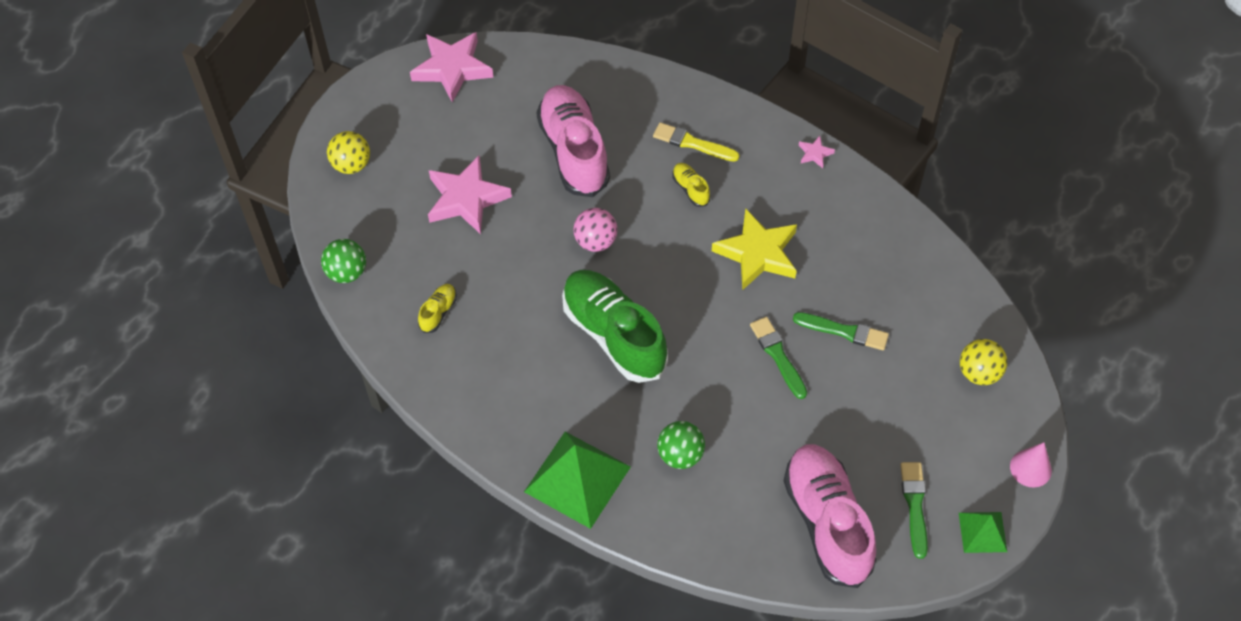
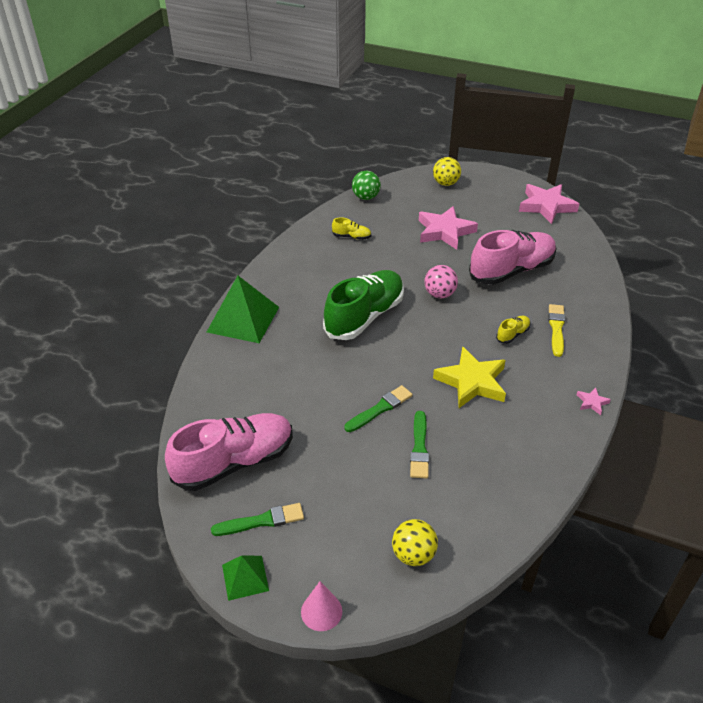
camera: 75 degrees right, 15 degrees down
green ball [657,421,705,469] -> none

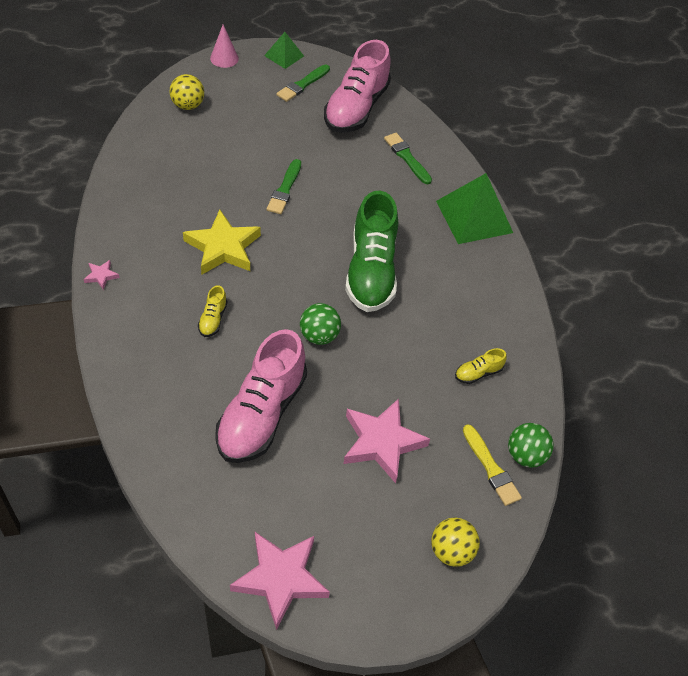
camera: 140 degrees right, 10 degrees up
green brush [410,411,429,478] -> green brush moved to [384,133,432,184]
pink ball [424,265,458,298] -> green ball [300,303,341,345]
yellow brush [548,304,565,357] -> yellow brush moved to [463,425,522,506]

